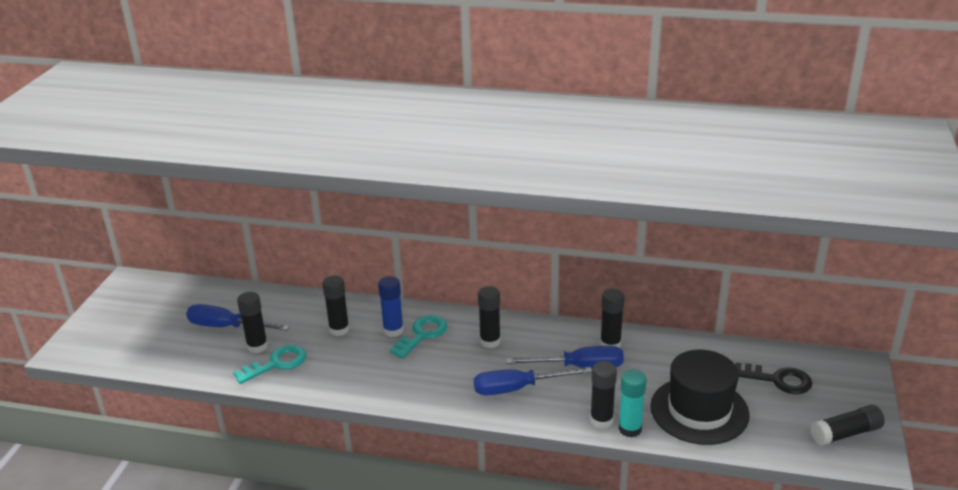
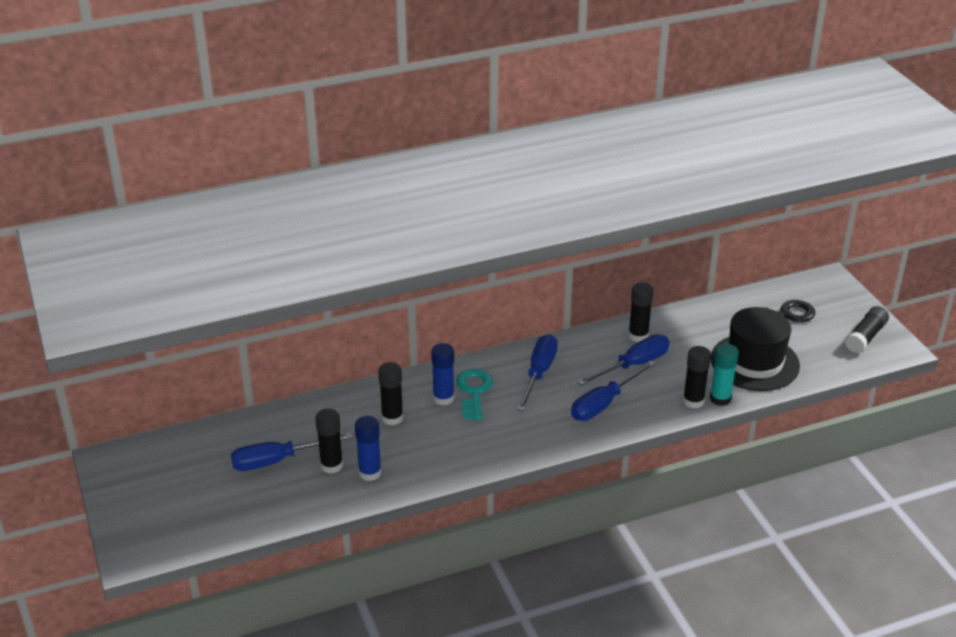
camera: 35 degrees left, 5 degrees up
turquoise key [233,345,306,384] -> blue glue stick [355,416,382,481]
black glue stick [478,286,501,348] -> blue screwdriver [517,335,558,411]

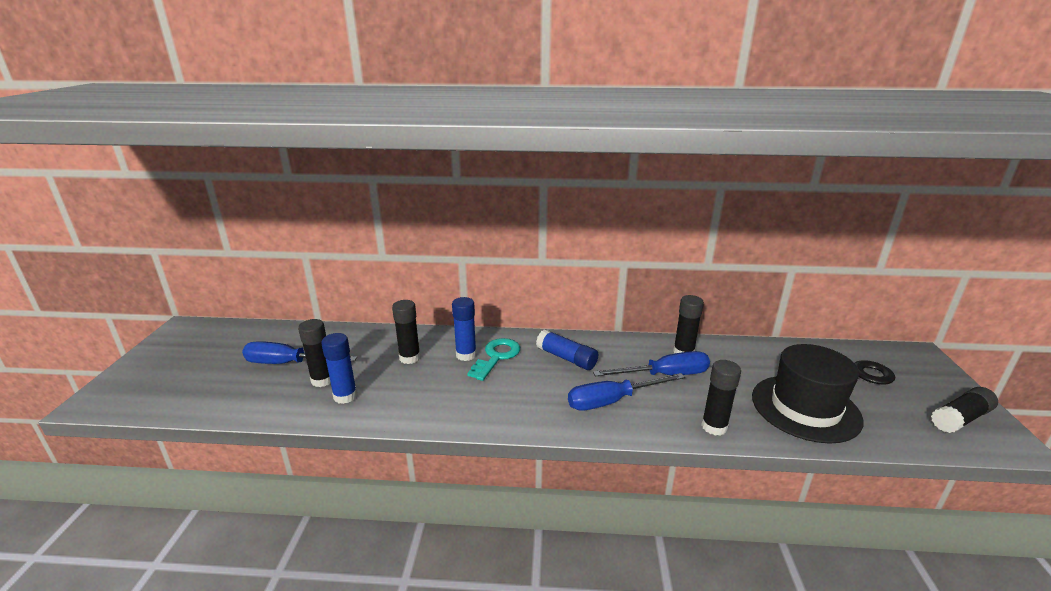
camera: 25 degrees right, 10 degrees down
blue screwdriver [517,335,558,411] -> blue glue stick [536,330,598,370]
turquoise glue stick [710,344,739,406] -> none

